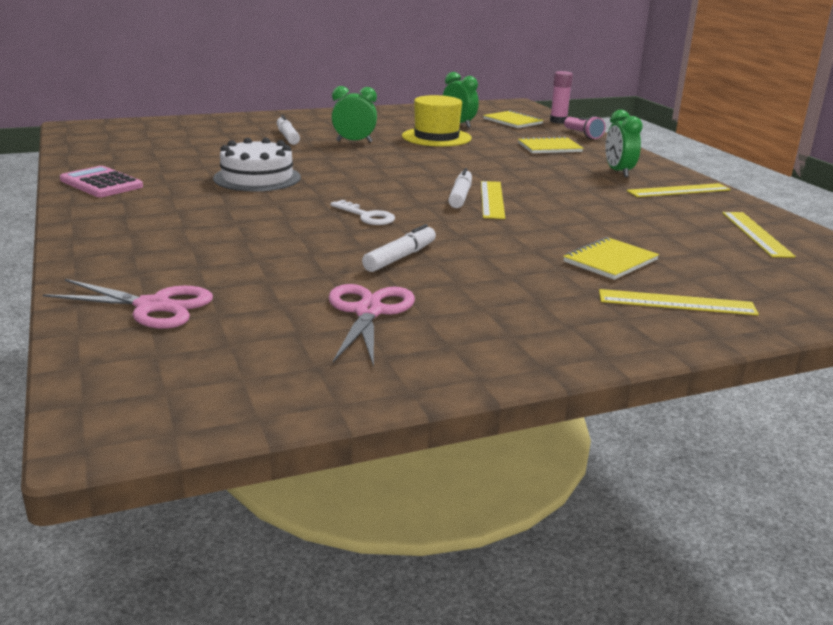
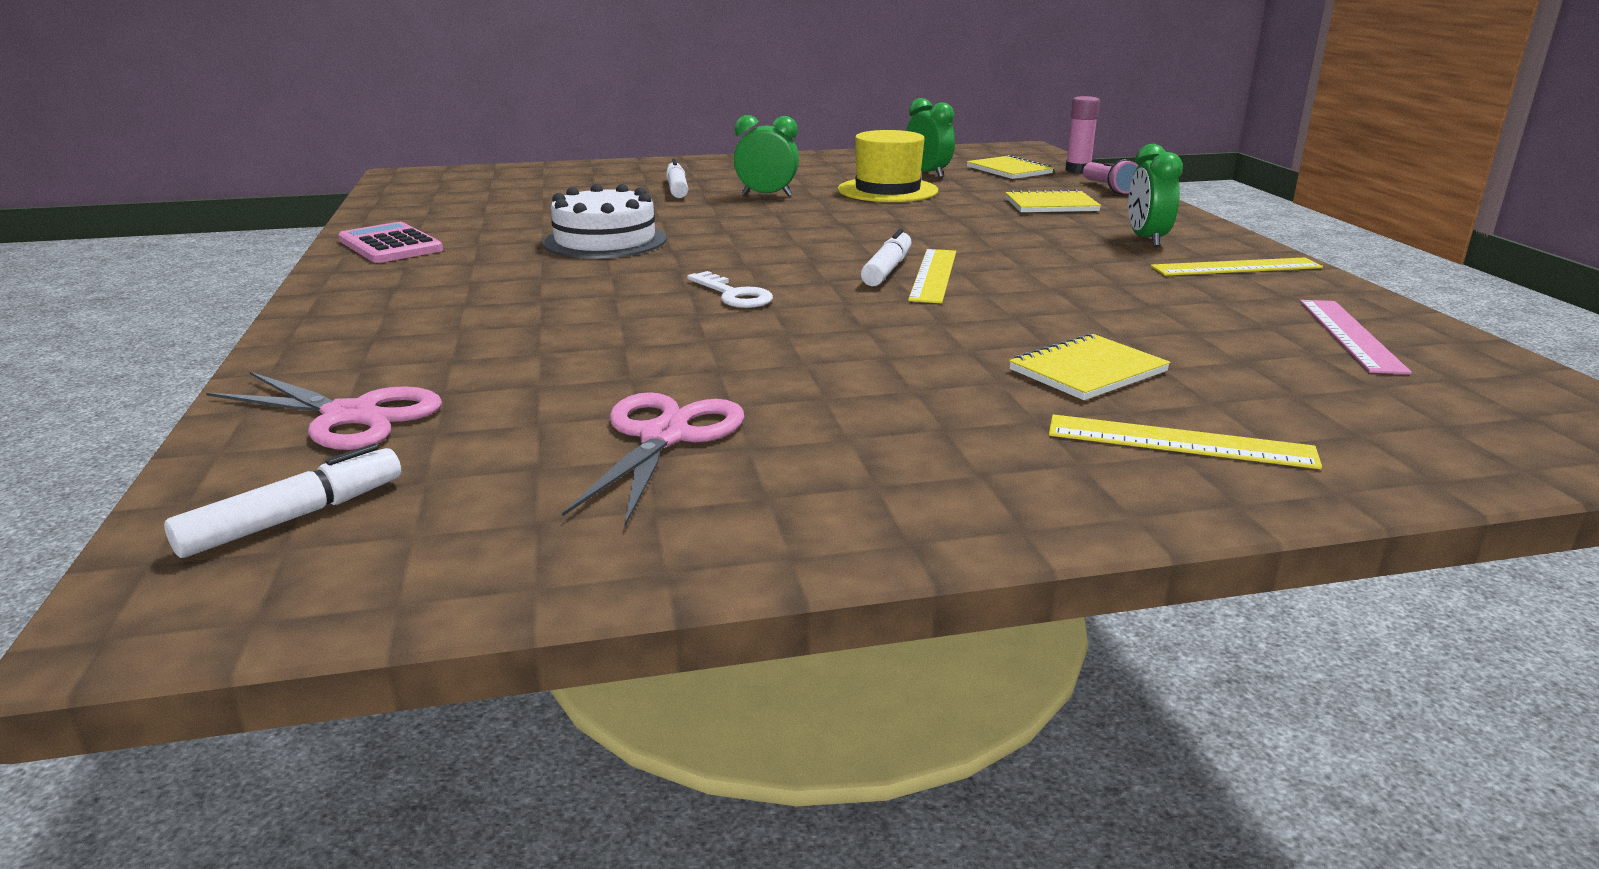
camera: 10 degrees right, 0 degrees up
white marker [362,224,436,272] -> white marker moved to [164,444,401,558]
yellow ruler [722,212,795,258] -> pink ruler [1300,300,1412,374]

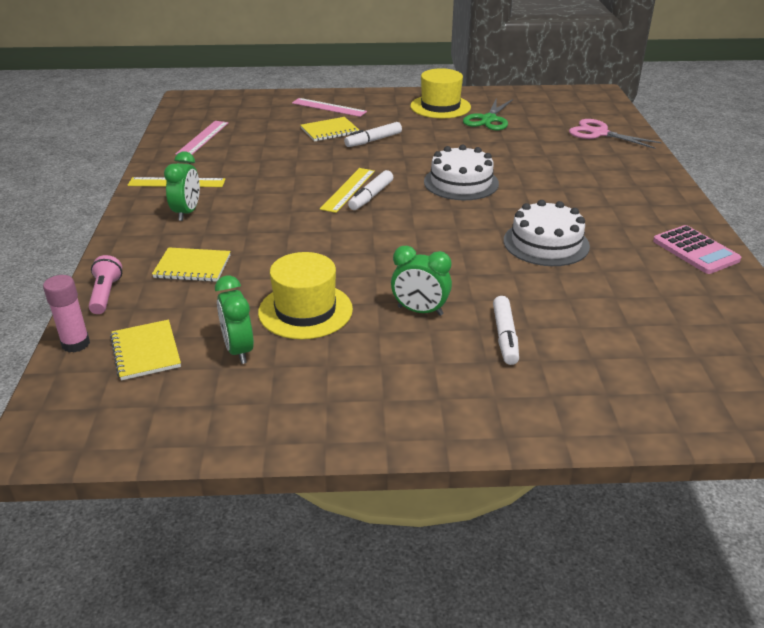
camera: 170 degrees left, 10 degrees up
white marker [164,444,401,558] -> white marker moved to [344,122,402,147]
pink scissors [562,392,744,527] -> green scissors [463,97,513,130]
white key [687,271,773,308] -> white cake [424,145,499,200]
yellow ruler [1049,414,1322,469] -> pink ruler [292,98,367,117]
none -> yellow hat [410,68,471,118]

